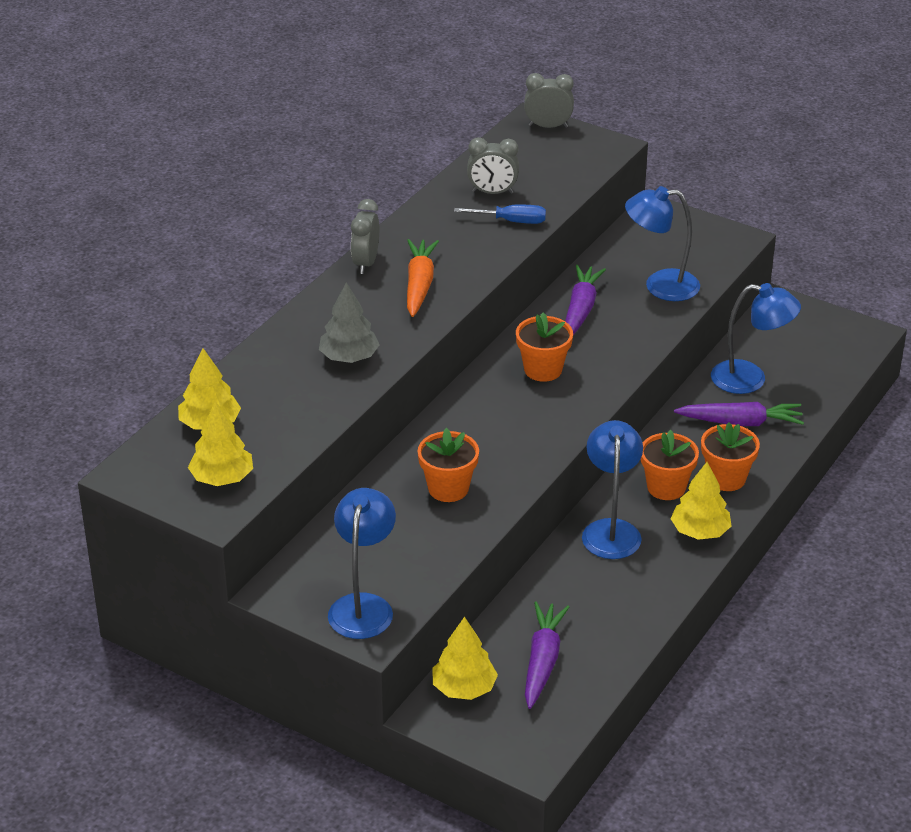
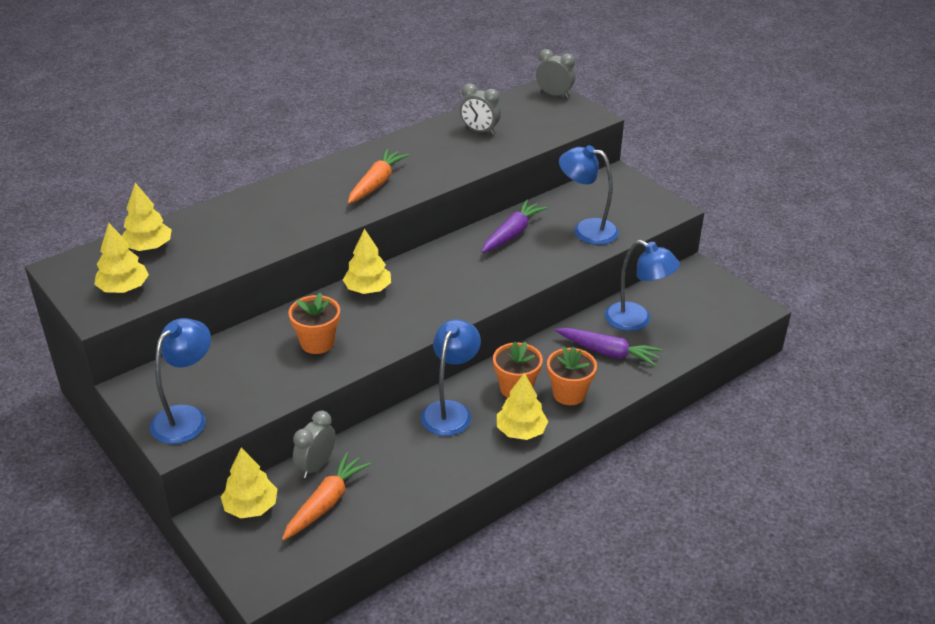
camera: 20 degrees right, 0 degrees up
grey tree [319,282,380,363] -> none
grey clock [351,199,379,274] -> grey clock moved to [293,410,336,478]
blue screwdriver [454,205,546,224] -> none
orange flower pot [516,312,573,382] -> none
purple carrot [525,602,569,709] -> orange carrot [282,452,371,540]
none -> yellow tree [343,229,391,294]

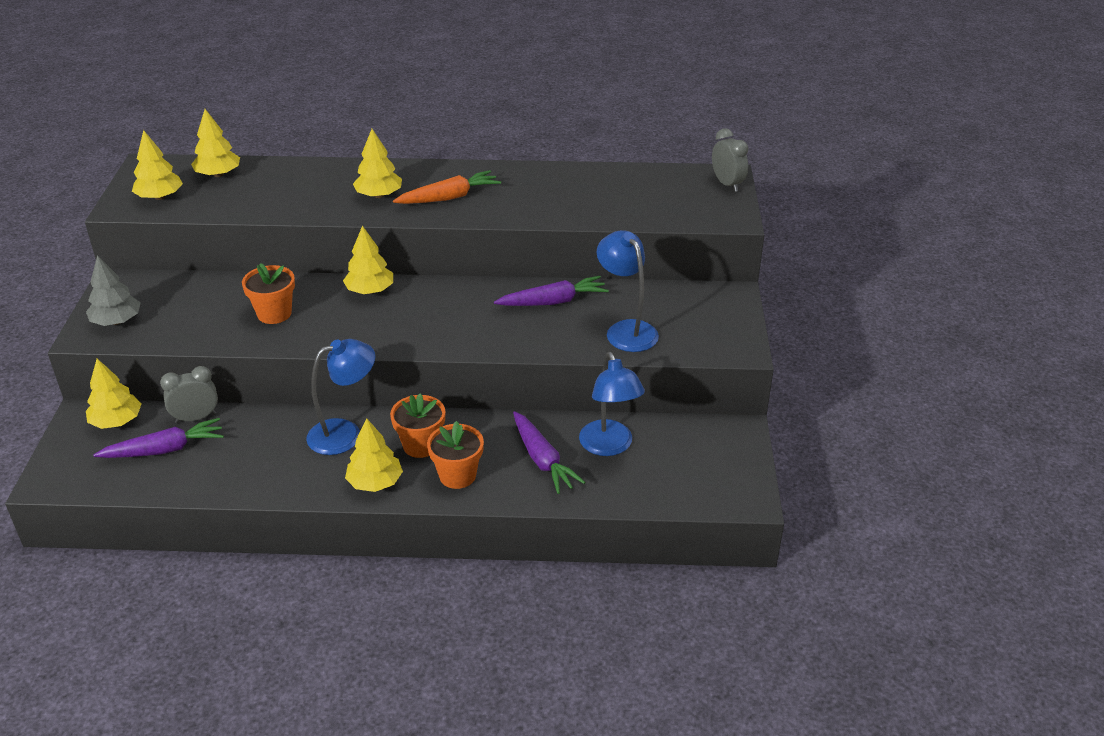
camera: 40 degrees right, 0 degrees up
blue lamp [150,318,211,444] -> grey tree [86,255,141,326]
orange carrot [282,452,371,540] -> purple carrot [93,418,224,458]
grey clock [460,84,501,135] -> none
none -> yellow tree [353,129,402,198]

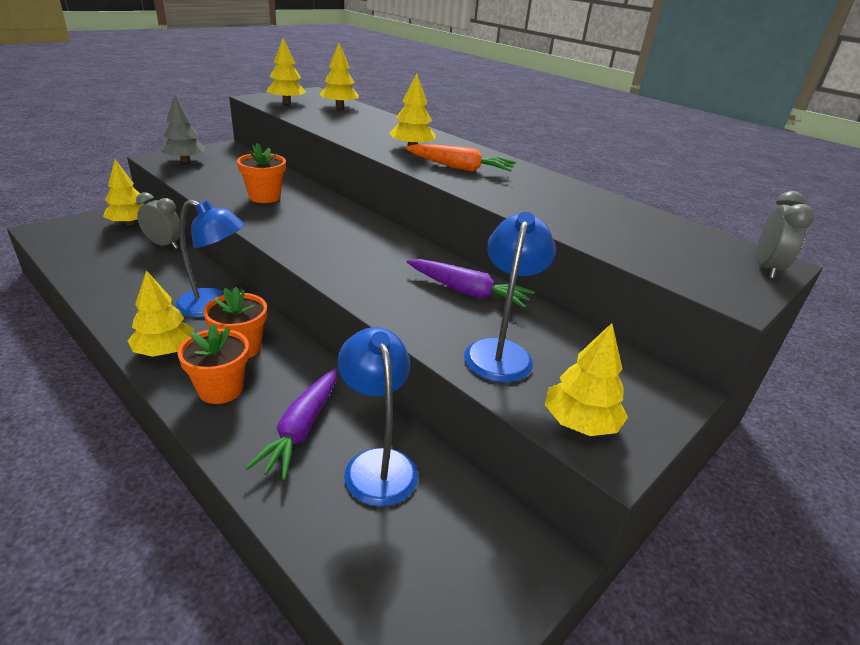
camera: 40 degrees right, 5 degrees down
purple carrot [93,418,224,458] -> none
yellow tree [343,226,393,294] -> yellow tree moved to [545,323,628,436]
blue lamp [579,352,645,456] -> blue lamp turned 135 degrees clockwise [337,327,418,507]

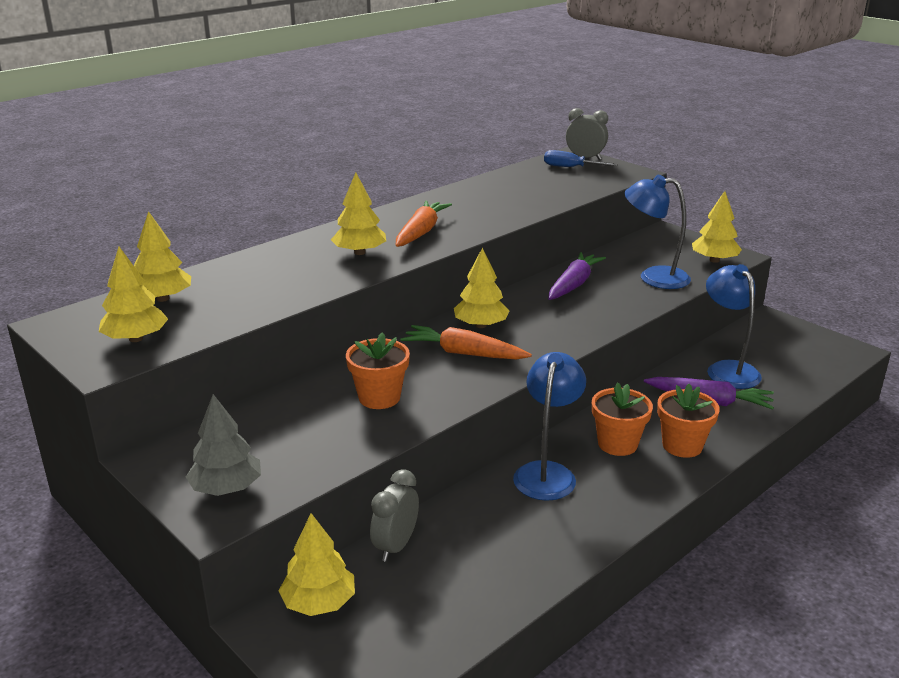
camera: 85 degrees left, 5 degrees down
yellow tree [128,270,194,357] -> yellow tree moved to [454,248,509,328]
blue lamp [337,327,418,507] -> blue lamp turned 90 degrees clockwise [706,264,762,389]
none -> orange carrot [400,325,532,360]
none -> blue screwdriver [544,150,618,167]

